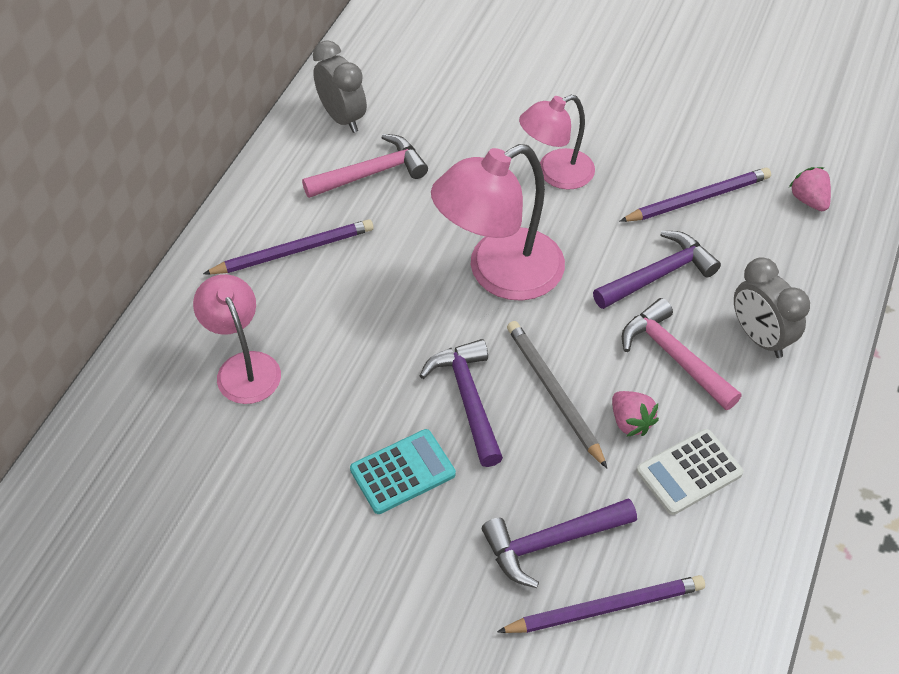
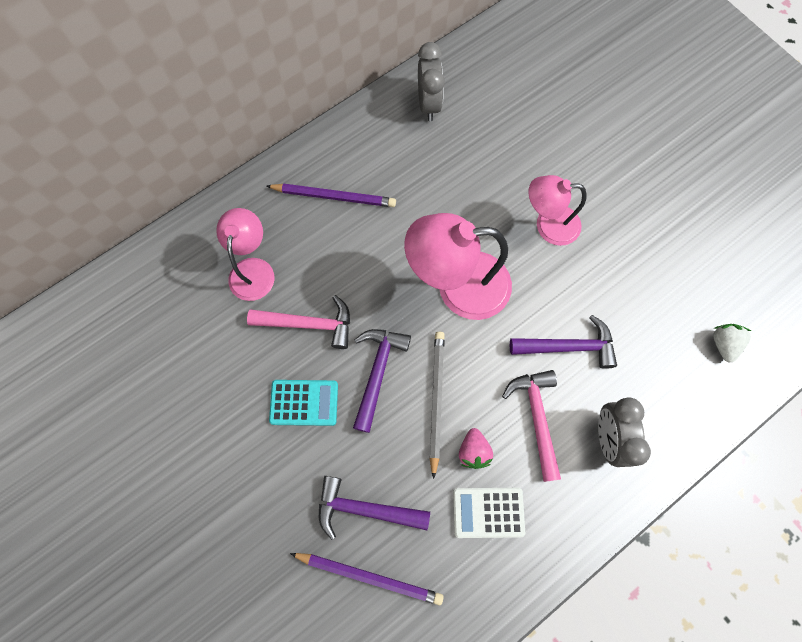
camera: 30 degrees right, 20 degrees up
pink hammer [302,134,428,198] -> pink hammer moved to [247,295,350,349]
purple pencil [619,168,771,222] -> none
pink strawberry [789,167,831,211] -> white strawberry [713,324,751,363]

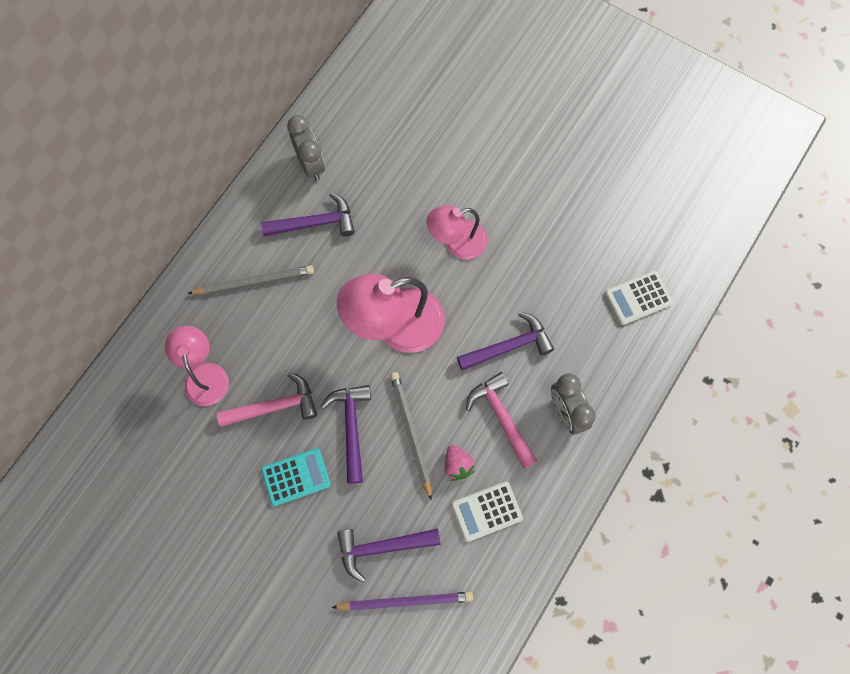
camera: 20 degrees left, 0 degrees up
purple pencil [267,183,396,207] -> grey pencil [187,265,314,295]
white strawberry [713,324,751,363] -> white calculator [605,271,673,325]
none -> purple hammer [261,192,355,236]

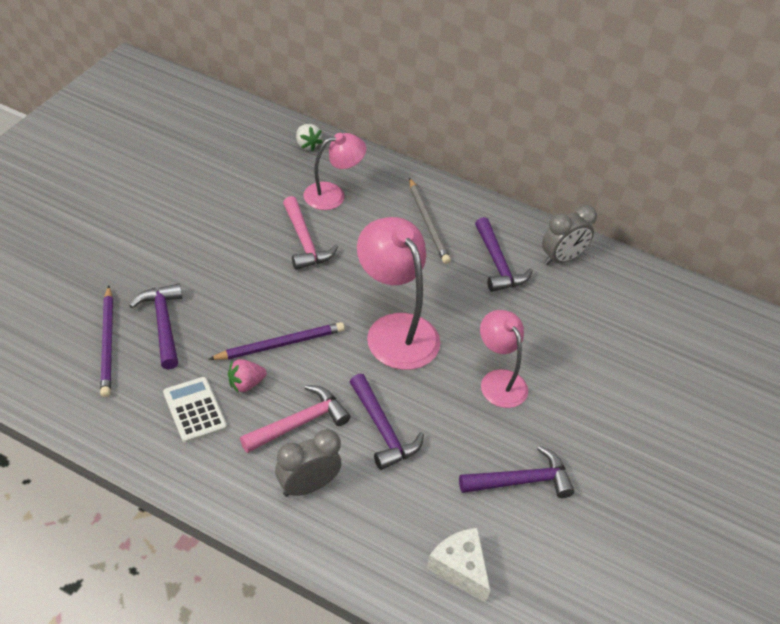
camera: 80 degrees right, 25 degrees down
turquoise calculator [261,448,331,506] -> none
purple hammer [321,385,371,484] -> purple hammer moved to [459,446,574,498]
grey pencil [390,372,432,501] -> purple pencil [208,322,344,360]
white calculator [605,271,673,325] -> white cheese [426,528,490,603]
none -> white strawberry [296,124,322,151]

